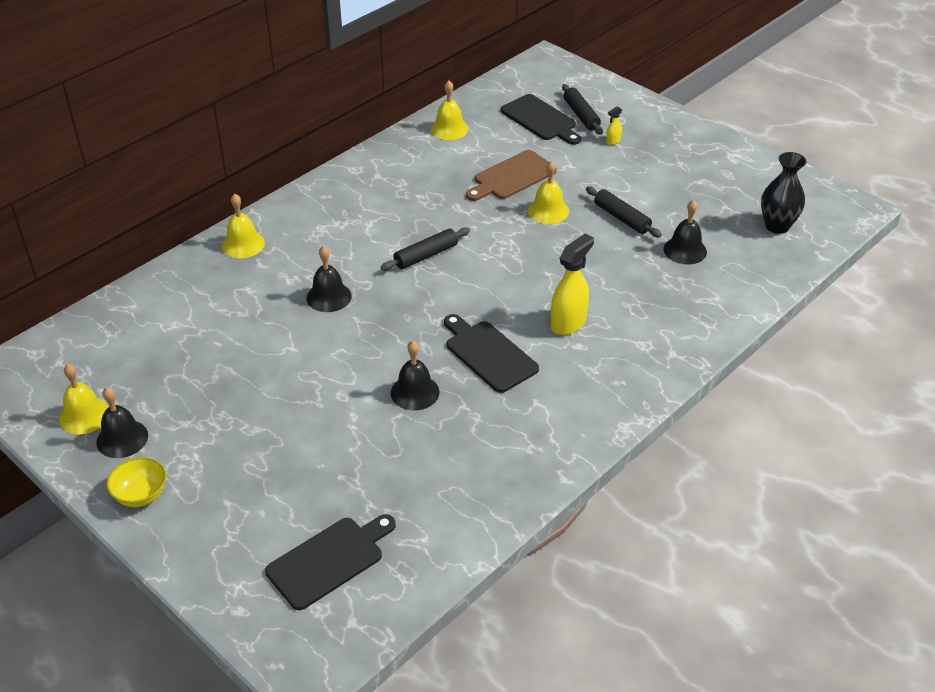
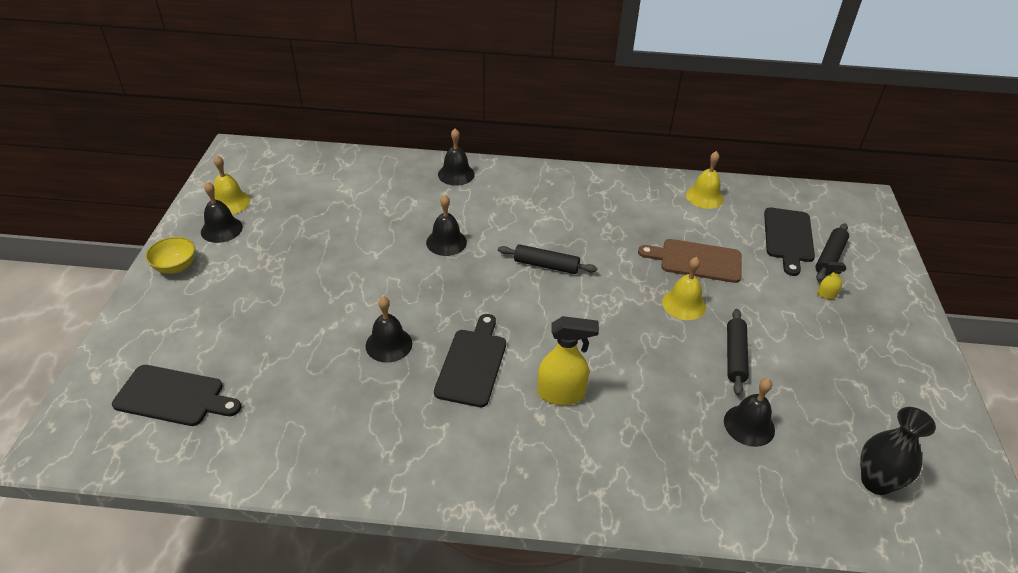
camera: 50 degrees right, 0 degrees up
yellow bell [222,194,265,258] -> black bell [438,128,475,186]

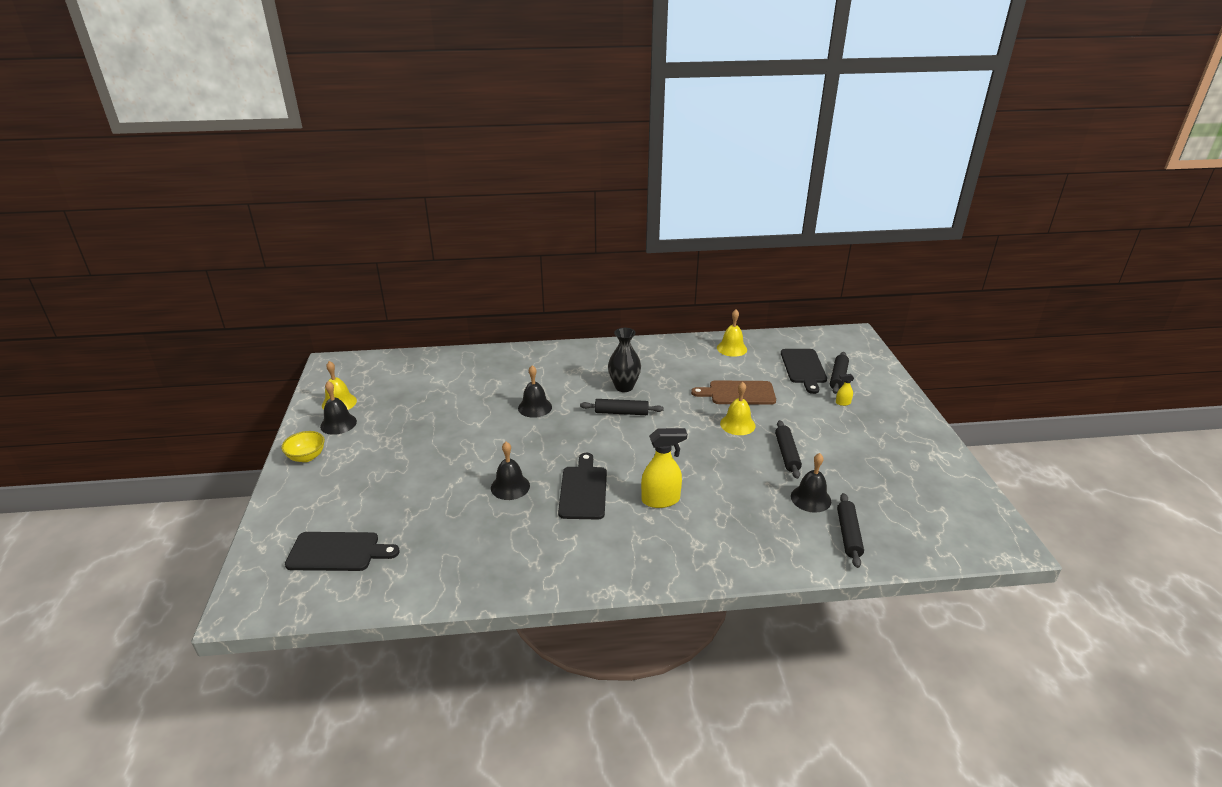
camera: 10 degrees left, 10 degrees down
black bell [438,128,475,186] -> none
black vase [860,407,936,495] -> black vase moved to [608,328,641,392]
none -> black rolling pin [837,493,864,568]

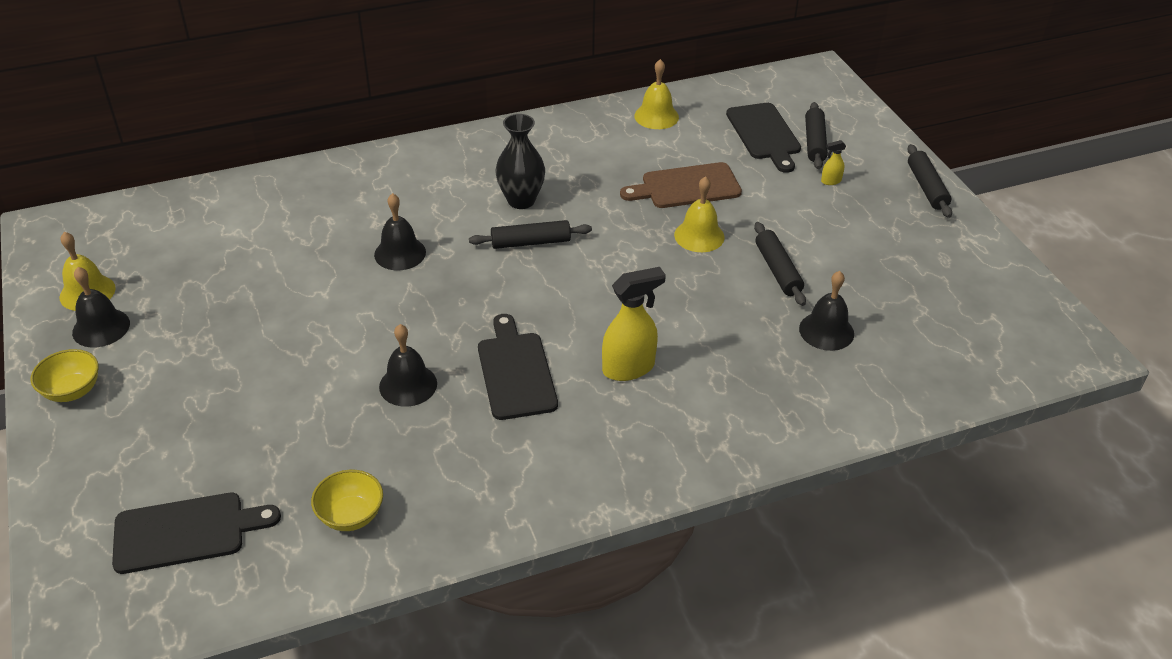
camera: 15 degrees left, 10 degrees up
black rolling pin [837,493,864,568] -> black rolling pin moved to [907,144,952,218]
none -> yellow bowl [311,470,383,531]

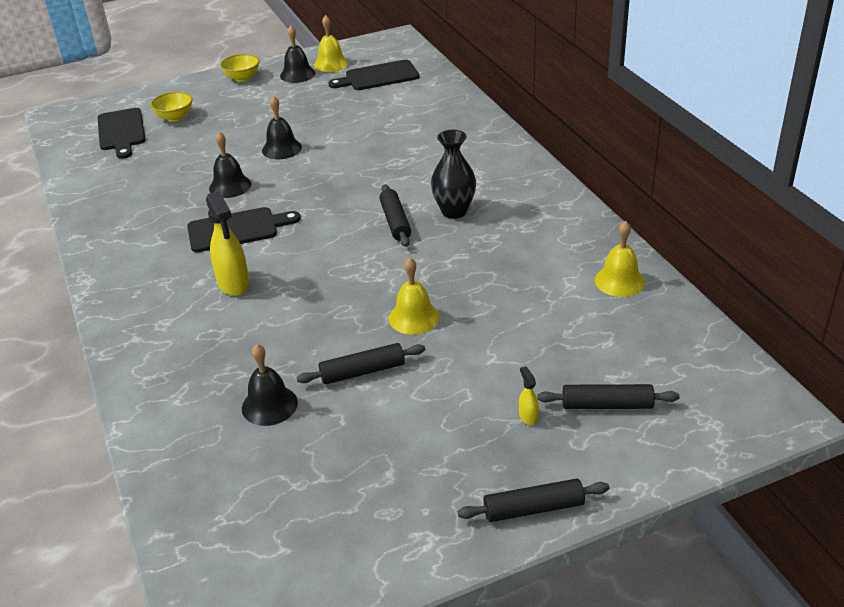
camera: 90 degrees right, 5 degrees down
yellow bowl [311,470,383,531] -> yellow bowl moved to [151,92,192,122]
black bell [374,193,426,270] -> black bell moved to [262,96,302,159]
brown cutting board [620,162,742,208] -> none
black cutting board [726,103,801,173] -> black cutting board moved to [328,60,419,90]

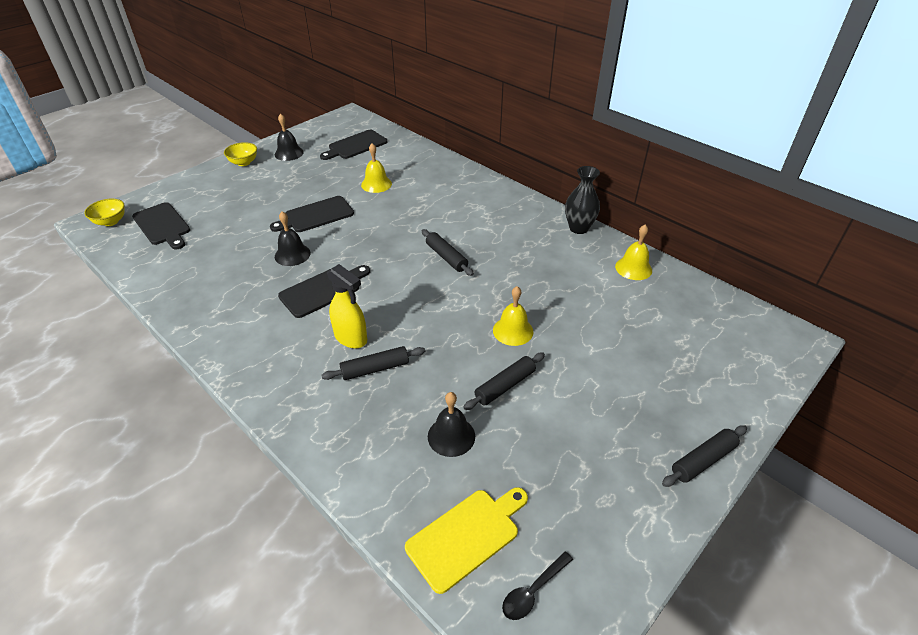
camera: 25 degrees left, 5 degrees up
yellow bowl [151,92,192,122] -> yellow bowl moved to [84,199,125,226]
black bell [262,96,302,159] -> black cutting board [270,196,354,232]
yellow bell [314,15,349,72] -> yellow bell moved to [361,143,392,193]
black vase [431,130,476,219] -> black vase moved to [565,166,600,234]
yellow spray bottle [519,366,539,425] -> none
black rolling pin [537,384,680,409] -> black rolling pin moved to [321,346,425,380]
none -> yellow cutting board [405,487,528,594]
none -> black spoon [502,551,573,620]

